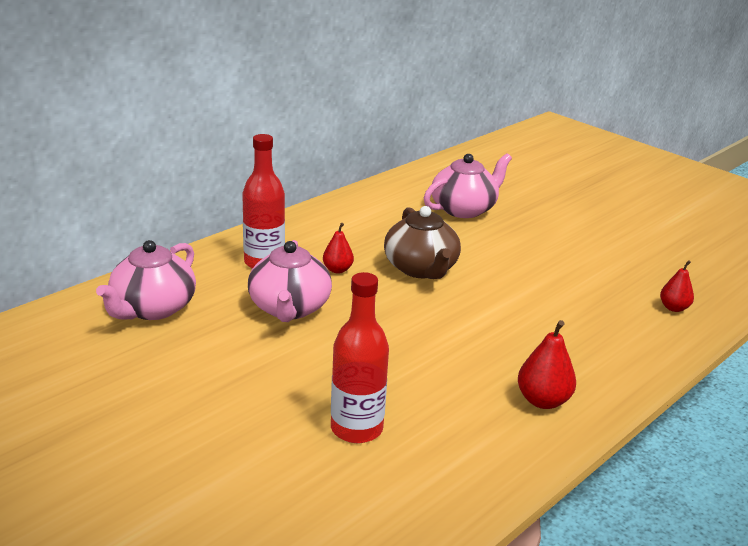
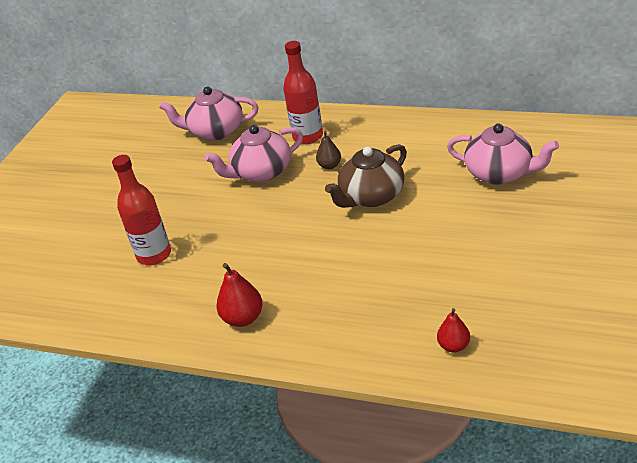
camera: 70 degrees right, 10 degrees up
red pear [323,223,354,273] -> brown pear [316,131,341,169]

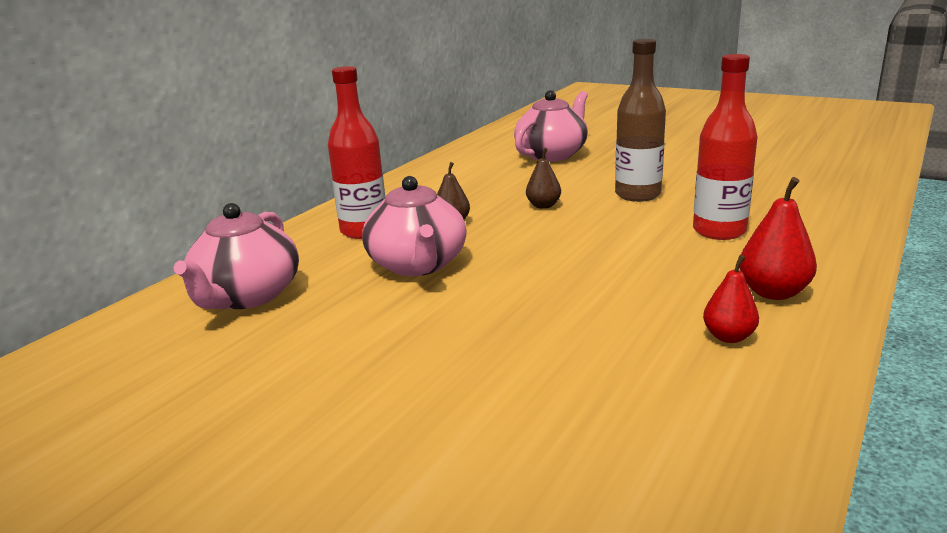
camera: 80 degrees left, 15 degrees down
red bottle [112,155,171,265] -> red bottle moved to [693,54,757,240]
brown teapot [325,144,407,208] -> brown pear [526,148,561,209]
red pear [437,308,470,353] -> red pear moved to [703,255,759,343]
none -> brown bottle [615,39,666,202]

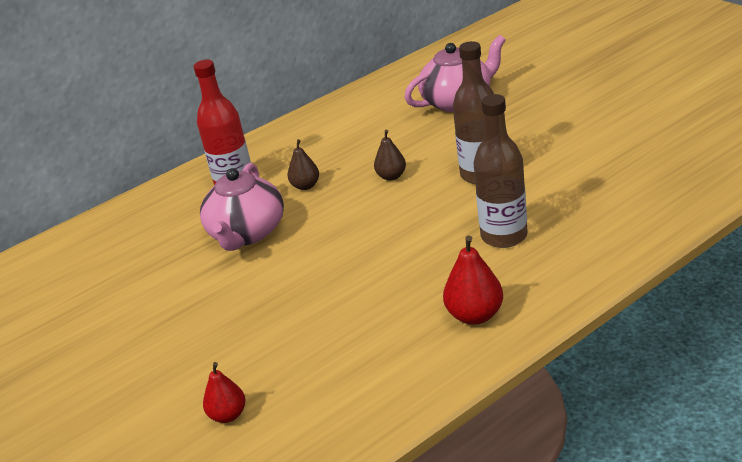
camera: 25 degrees right, 10 degrees up
pink teapot [174,203,299,309] -> none
red bottle [693,54,757,240] -> brown bottle [474,94,528,248]
red pear [703,255,759,343] -> red pear moved to [203,362,246,423]

